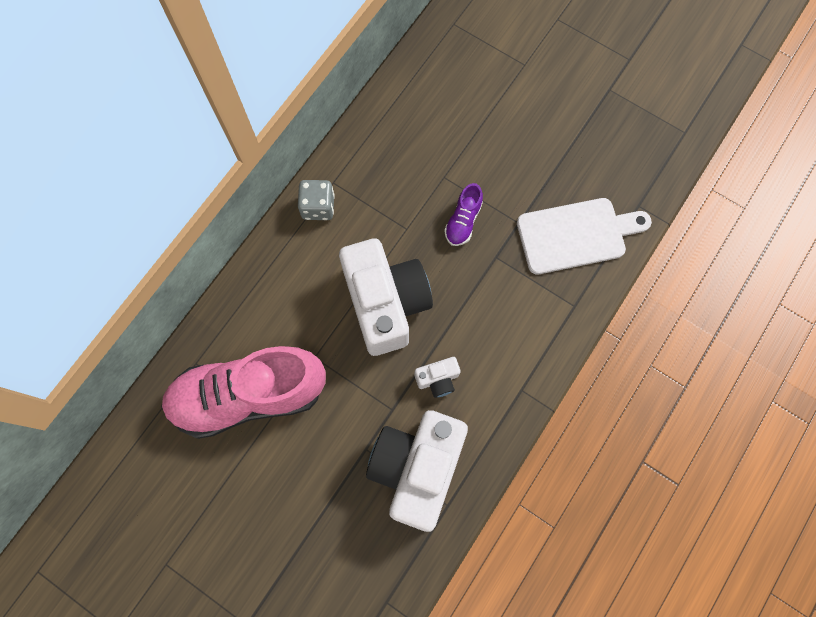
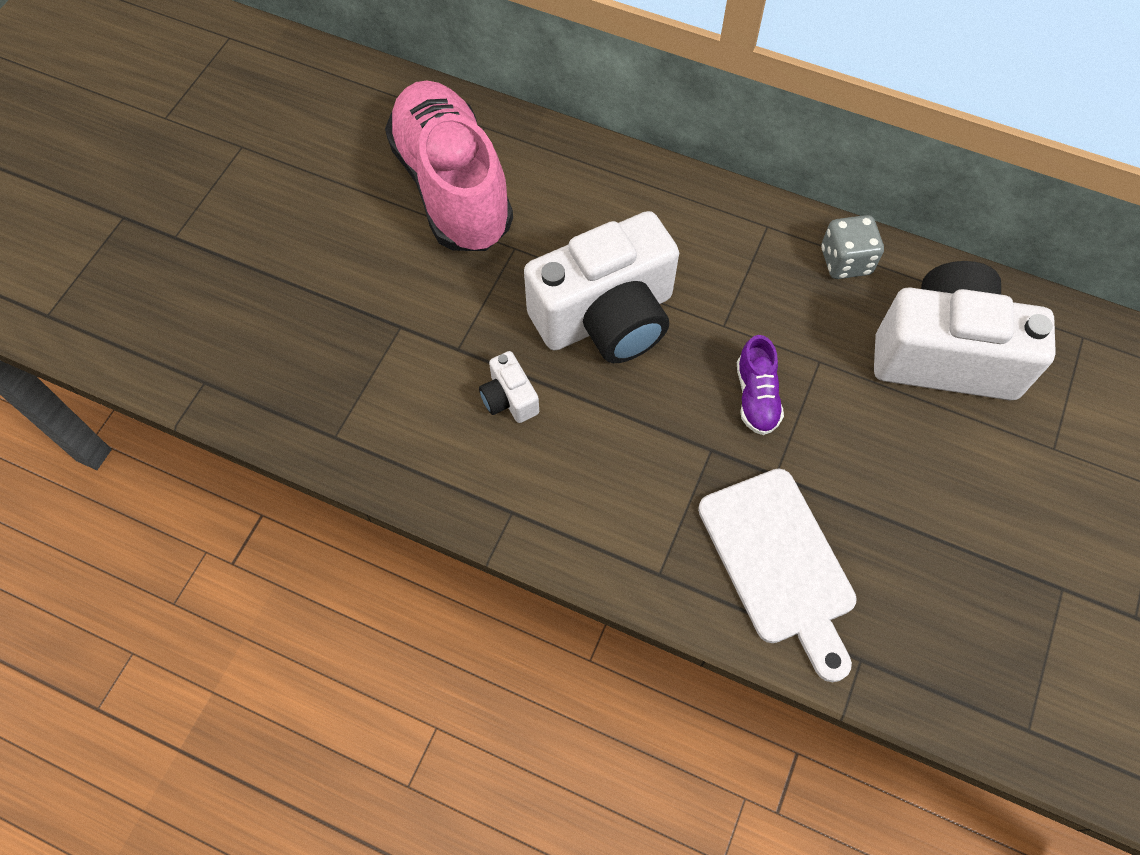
camera: 80 degrees right, 10 degrees down
grey dice [298,180,335,220] -> grey dice moved to [821,215,884,279]
white camera [366,410,468,532] -> white camera moved to [874,261,1056,400]
purple shoe [444,183,483,246] -> purple shoe turned 105 degrees counterclockwise [737,335,784,435]

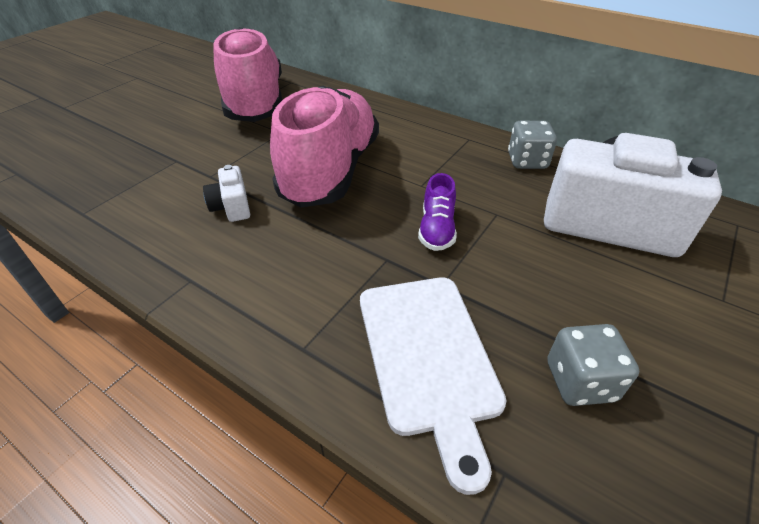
camera: 10 degrees right, 20 degrees down
white camera [524,211,679,363] -> pink shoe [270,86,379,207]
none -> grey dice [547,324,639,406]

